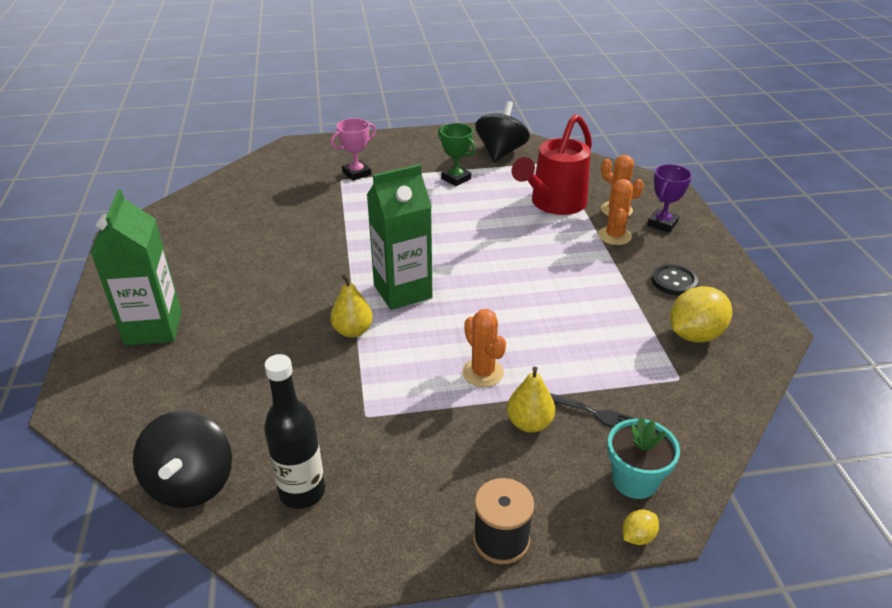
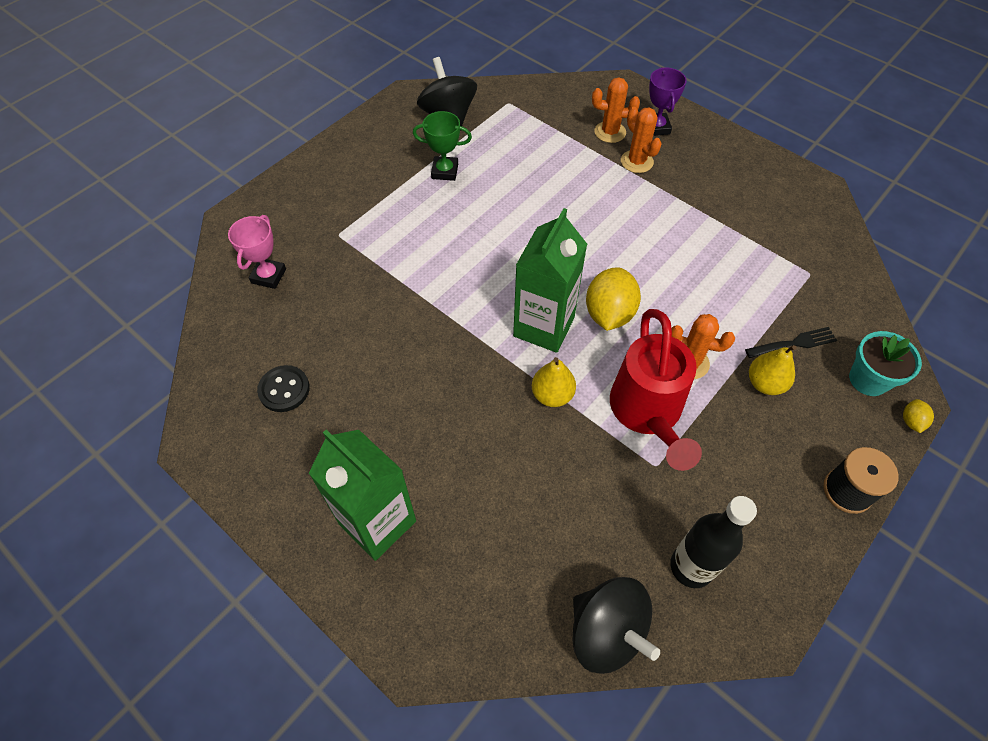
camera: 40 degrees left, 20 degrees up
pink trophy [331,118,376,181] -> pink trophy moved to [228,215,286,289]
red watering can [512,114,592,215] -> red watering can moved to [610,309,702,471]
black button [652,264,698,296] -> black button moved to [257,365,310,412]
yellow lemon [670,286,732,343] -> yellow lemon moved to [586,267,641,331]

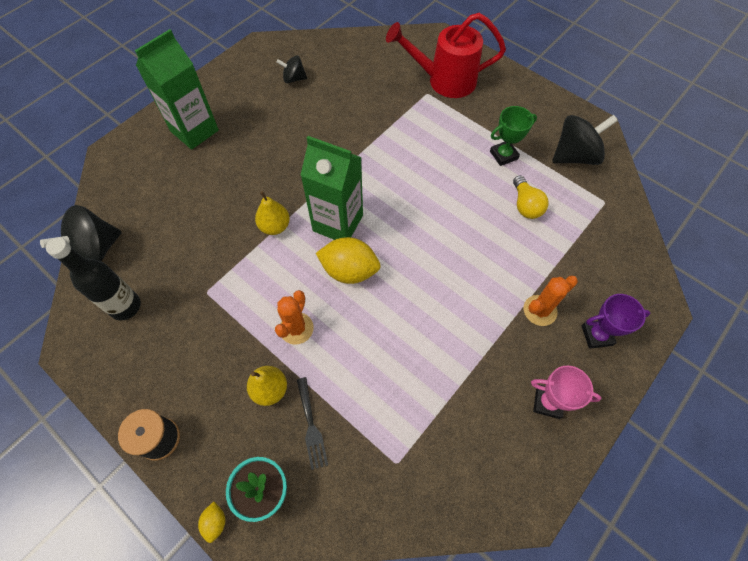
camera: 90 degrees right, 5 degrees up
pink trophy [228,215,286,289] -> pink trophy moved to [531,366,601,419]
black button [257,365,310,412] -> black spinning top [276,56,307,83]
green trophy [413,111,472,181] -> green trophy turned 60 degrees clockwise [490,106,537,166]
orange cactus [592,77,640,143] -> none
red watering can [610,309,702,471] -> red watering can moved to [386,13,506,98]
yellow lemon [903,399,934,433] -> yellow lemon turned 75 degrees clockwise [198,502,225,543]
none -> yellow light bulb [513,175,549,219]

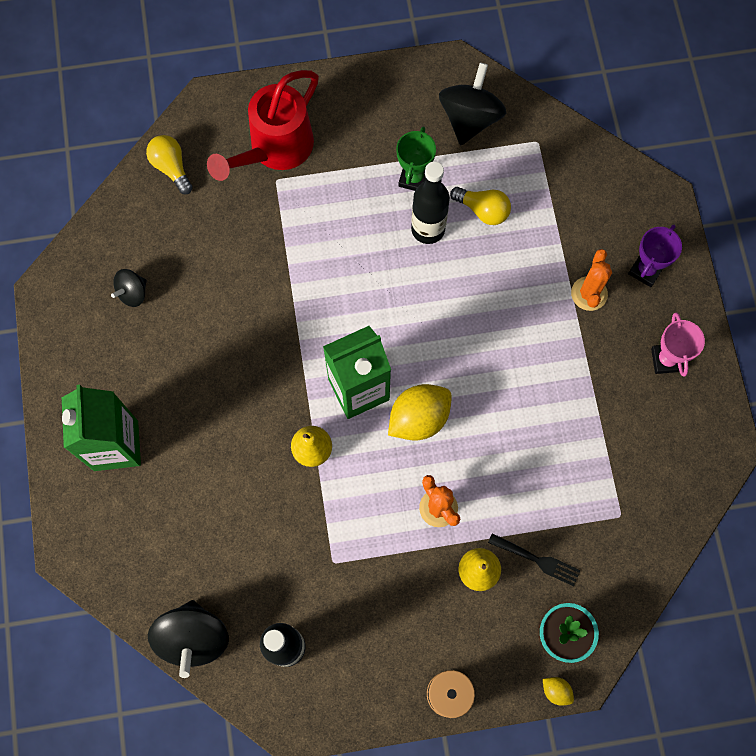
camera: 50 degrees left, 10 degrees up
pink trophy [531,366,601,419] -> pink trophy turned 60 degrees counterclockwise [651,312,705,377]
none -> yellow light bulb [146,135,193,195]
none -> black bottle [411,162,450,244]

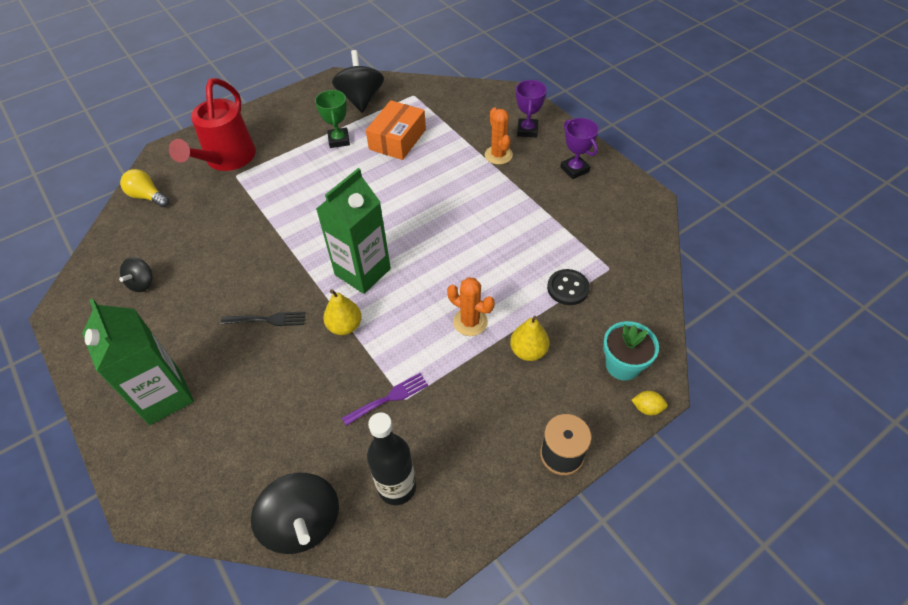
camera: 25 degrees left, 20 degrees down
yellow lemon [388,384,452,440] -> none
black bottle [411,162,450,244] -> none
yellow light bulb [450,187,511,225] -> orange box [366,100,426,160]
black fork [488,533,581,586] -> black fork moved to [221,312,306,326]
pink trophy [651,312,705,377] -> purple trophy [560,118,599,179]
none -> purple fork [342,373,428,426]
none -> black button [547,269,590,305]

